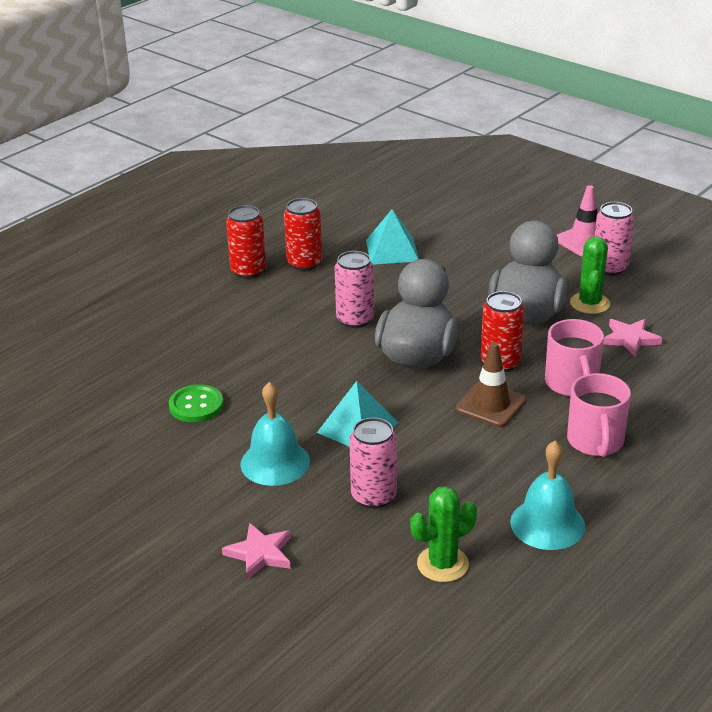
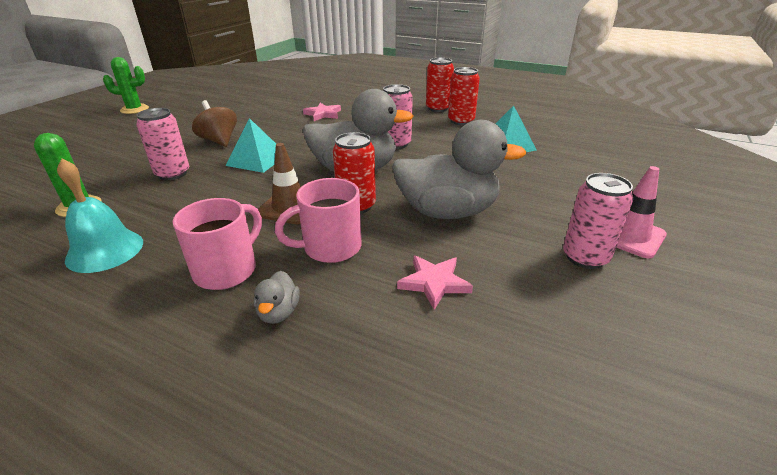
camera: 75 degrees right, 0 degrees up
green button [169,384,224,422] -> none
pink star [222,523,291,580] -> pink star moved to [303,103,341,121]
turquoise bell [240,382,310,486] -> brown spinning top [192,100,237,147]
pink mug [567,373,631,457] -> pink mug turned 135 degrees clockwise [173,198,262,290]
green cactus [570,236,610,314] -> green cactus moved to [103,57,149,114]
none -> grey duck [254,271,300,324]

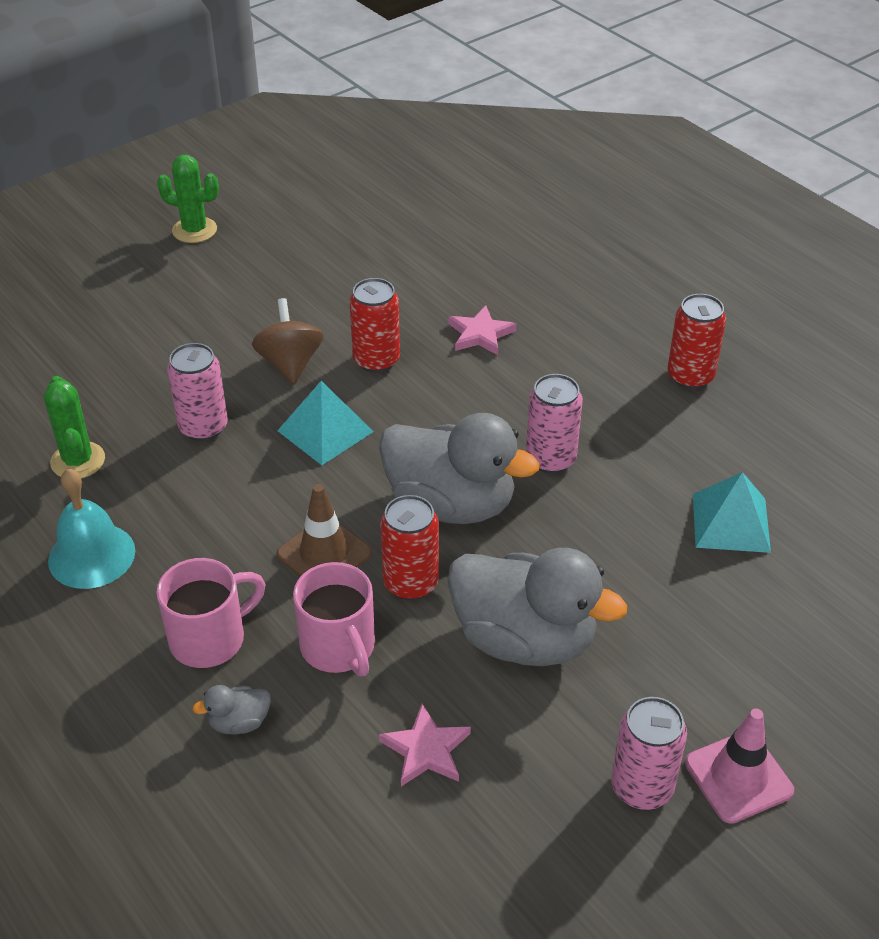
camera: 25 degrees right, 10 degrees up
grey duck [254,271,300,324] -> grey duck turned 45 degrees clockwise [192,685,271,734]
pink mug [275,178,362,263] -> pink mug turned 120 degrees counterclockwise [293,562,375,676]
red can [448,67,480,125] -> red can moved to [349,278,400,373]

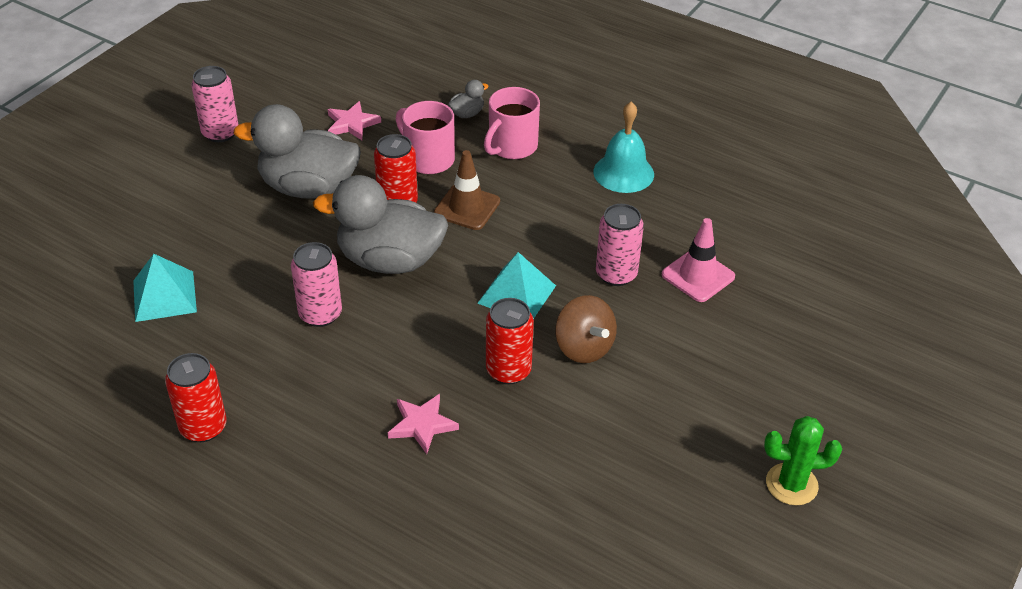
camera: 160 degrees right, 0 degrees up
green cactus [44,376,105,479] -> none
pink traffic cone [685,708,794,824] -> pink traffic cone moved to [662,218,735,302]

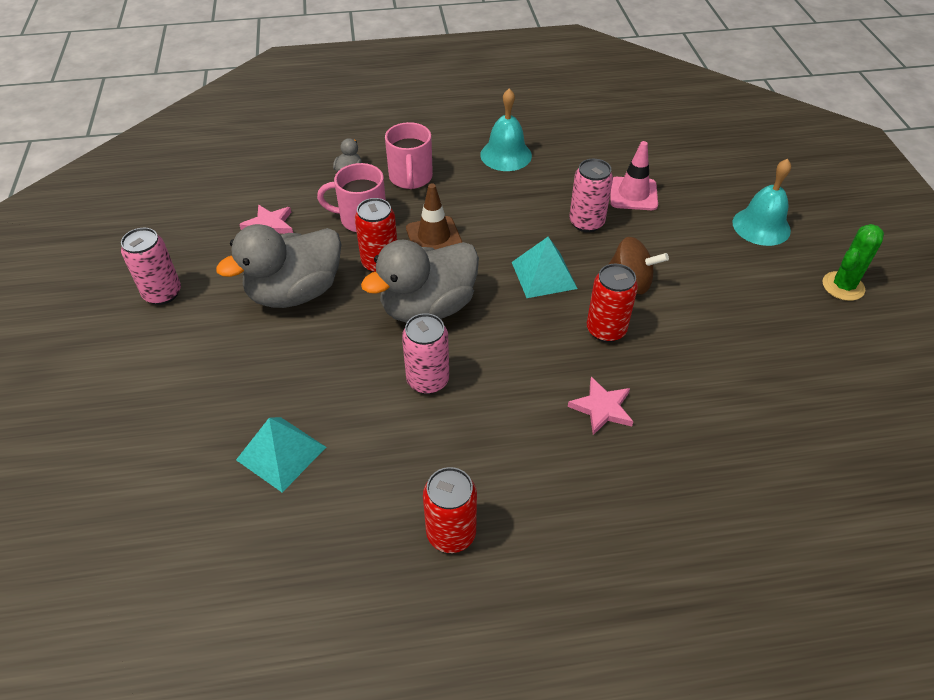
camera: 40 degrees left, 5 degrees up
none -> turquoise bell [732,159,791,246]

